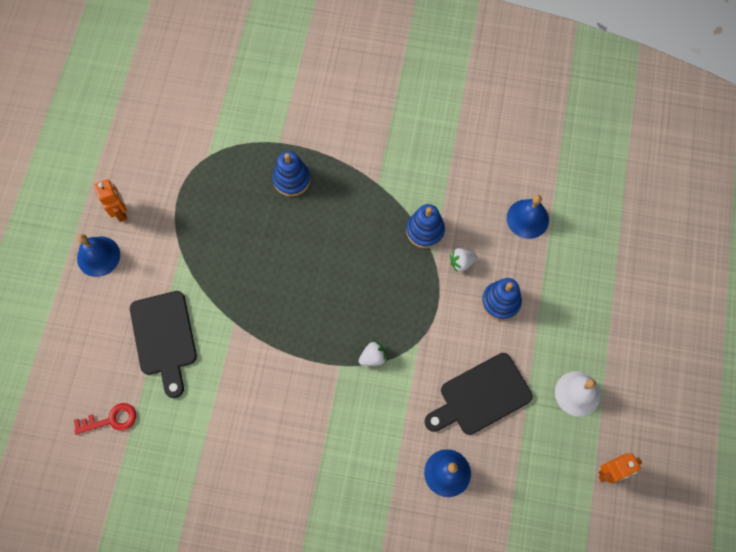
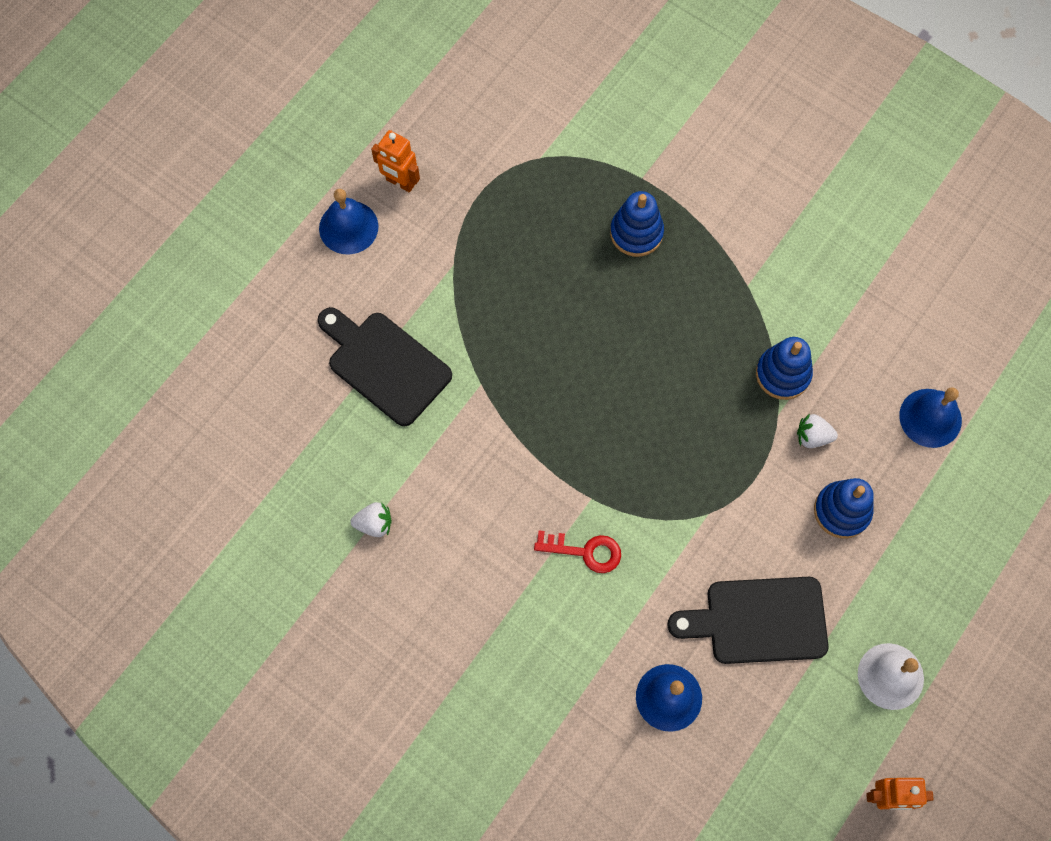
camera: 25 degrees right, 0 degrees up
red key [74,403,136,435] -> red key moved to [534,530,621,573]
orange robot [94,179,127,222] -> orange robot turned 120 degrees clockwise [371,130,420,193]
black cutting board [130,291,197,398] -> black cutting board turned 120 degrees clockwise [317,307,452,426]
white strawberry [359,341,387,366] -> white strawberry moved to [351,502,391,537]

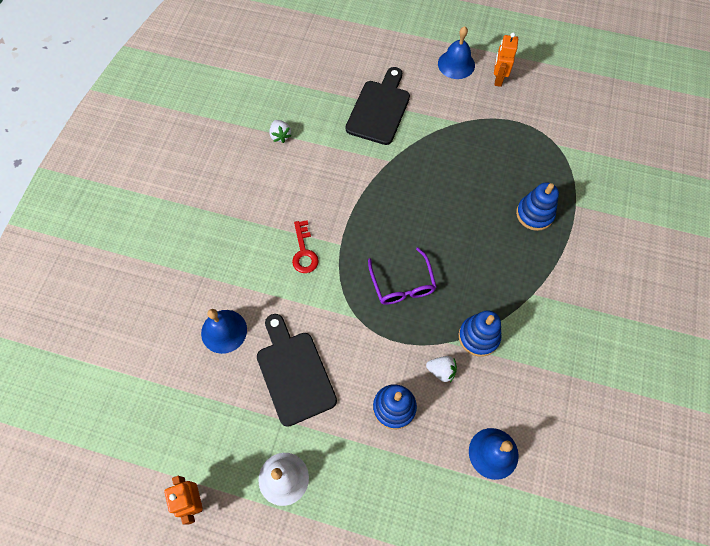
camera: 70 degrees right, 5 degrees down
white strawberry [797,414,838,448] -> white strawberry turned 120 degrees clockwise [426,356,457,382]
none -> purple glasses [368,247,437,305]

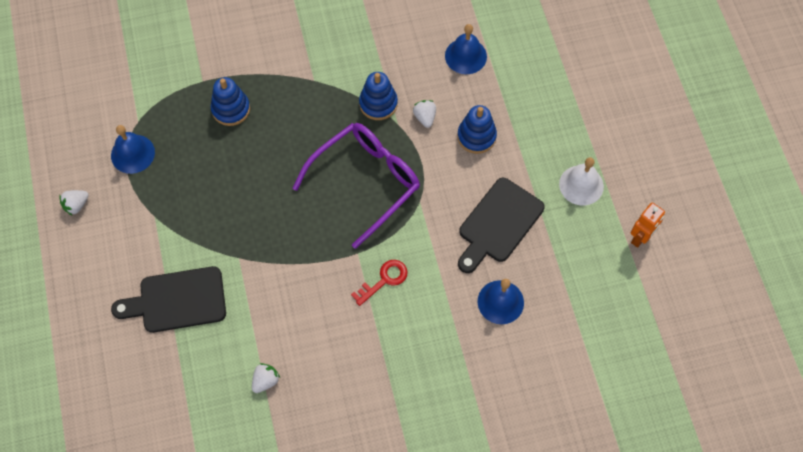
camera: 120 degrees left, 0 degrees up
purple glasses [368,247,437,305] -> purple glasses [292,123,420,249], size x1.69
blue bell [438,26,475,79] -> blue bell moved to [111,125,155,174]
orange robot [494,32,518,87] -> white strawberry [59,190,89,216]

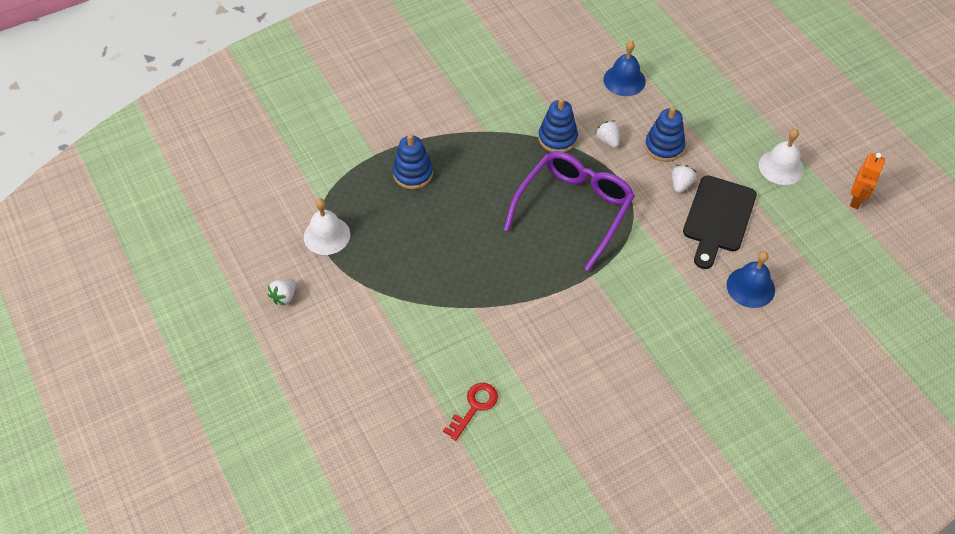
camera: 15 degrees left, 10 degrees down
blue bell [111,125,155,174] -> white bell [304,198,350,255]
black cutting board [111,266,226,333] -> none
white strawberry [252,363,280,393] -> white strawberry moved to [672,165,696,193]
red key [351,260,408,306] -> red key moved to [443,383,498,441]

